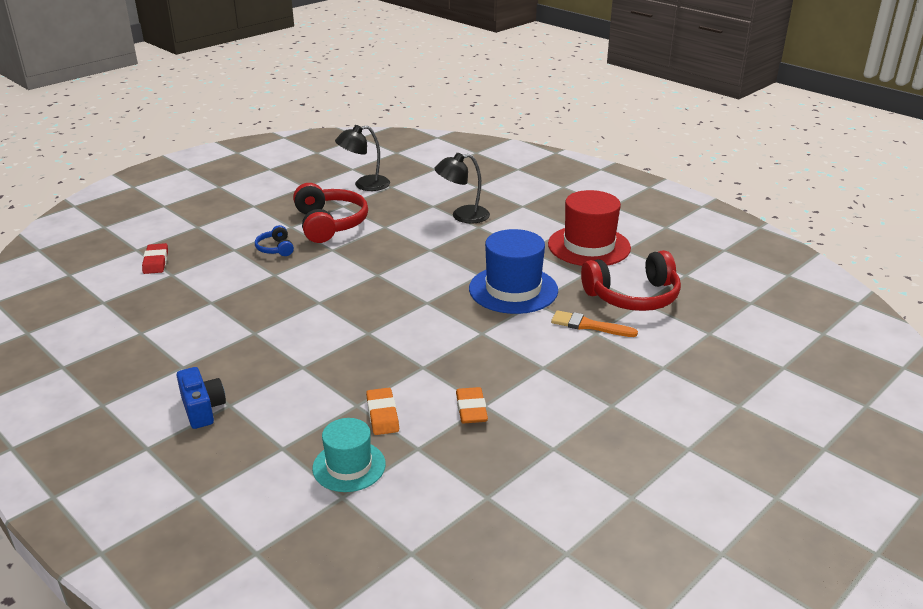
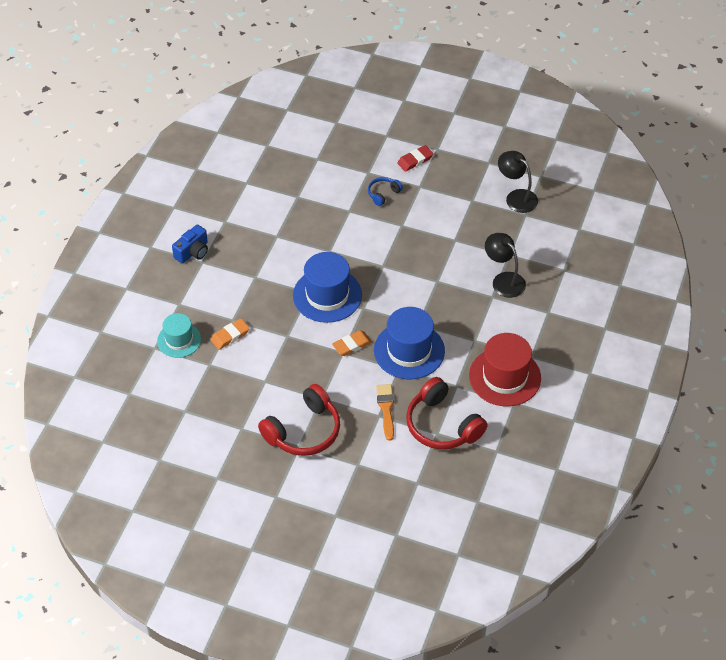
camera: 65 degrees right, 20 degrees up
red eraser [142,243,168,274] -> red eraser moved to [397,145,434,172]
red headphones [293,183,368,243] -> red headphones moved to [258,384,340,456]
orange eraser [456,387,488,423] -> orange eraser moved to [332,330,372,356]
none -> blue hat [293,252,362,323]

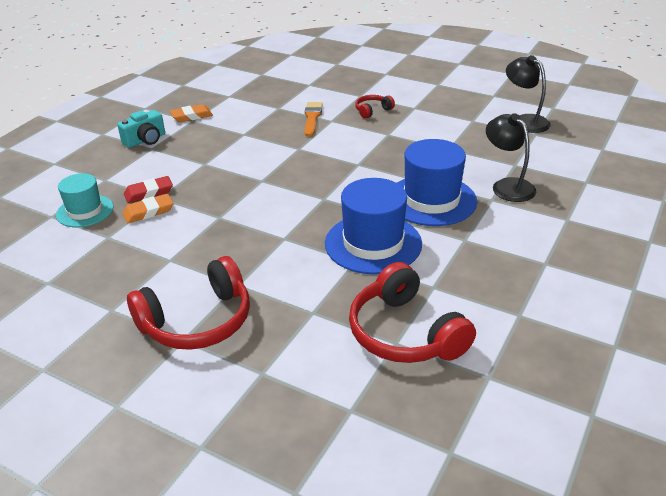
camera: 10 degrees right, 15 degrees down
blue camera [172,224,208,263] -> turquoise camera [117,110,165,148]
blue hat [293,252,362,323] -> blue hat moved to [397,139,477,226]
orange eraser [332,330,372,356] -> orange eraser moved to [170,104,213,122]
blue headphones [368,177,403,206] -> red headphones [355,95,395,119]
orange brush [376,384,394,441] -> orange brush moved to [305,102,323,137]
red eraser [397,145,434,172] -> red eraser moved to [124,176,173,203]
red hat [469,333,541,406] -> none

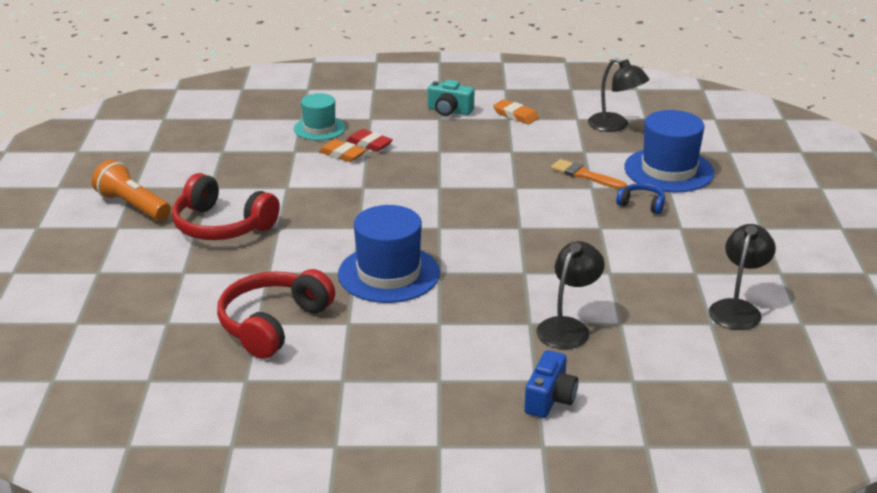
camera: 60 degrees right, 5 degrees down
orange brush [305,102,323,137] -> orange brush turned 120 degrees counterclockwise [551,159,627,189]
red headphones [355,95,395,119] -> blue headphones [616,183,665,214]
blue hat [397,139,477,226] -> blue hat moved to [624,110,714,192]
none -> orange flashlight [92,160,171,221]
none -> blue camera [524,350,578,418]
none -> black lamp [588,58,649,132]

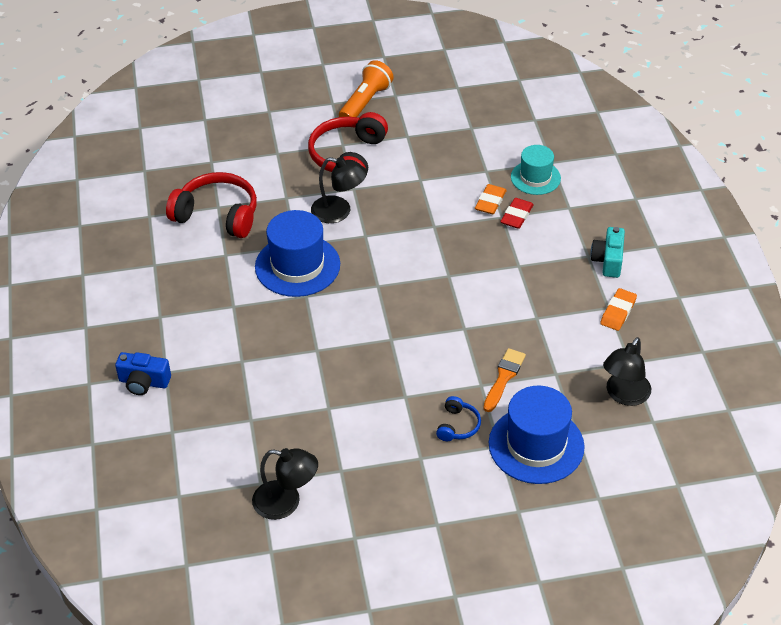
camera: 80 degrees right, 15 degrees up
black lamp [536,241,605,349] -> black lamp moved to [311,157,367,223]

